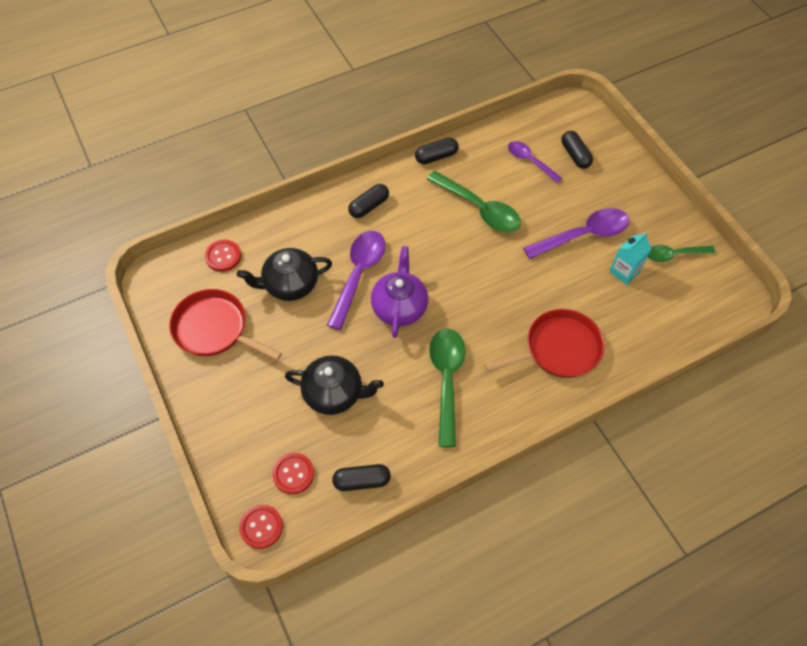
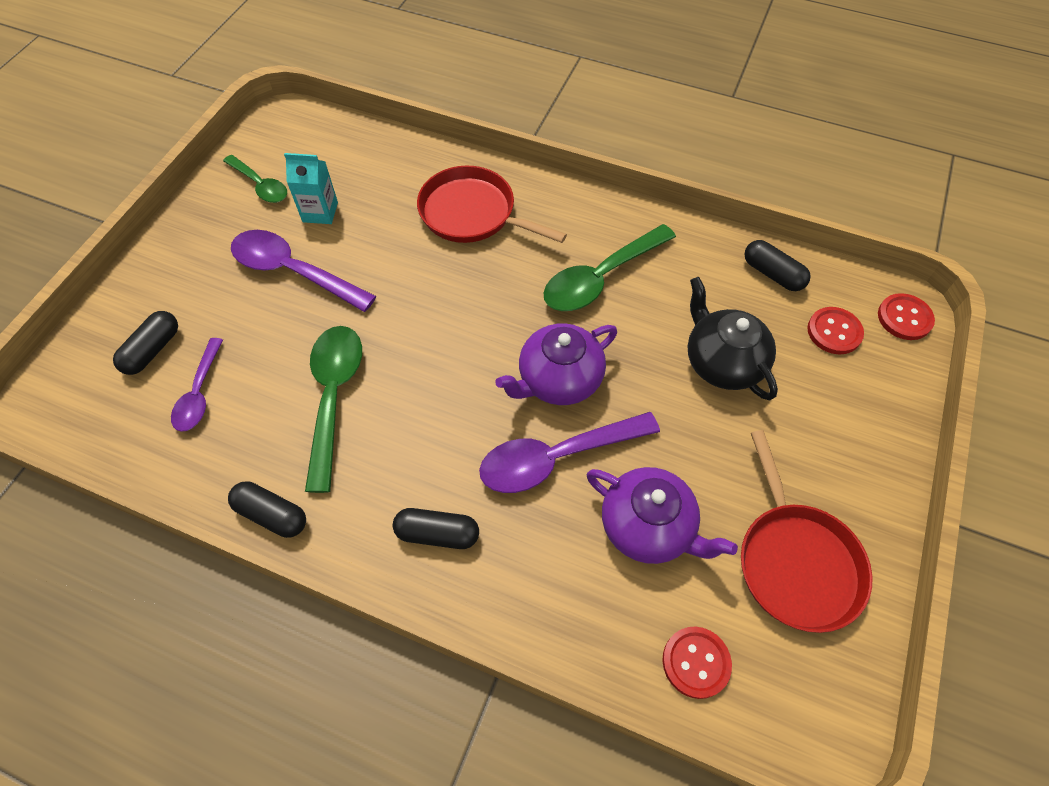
camera: 130 degrees left, 0 degrees up
black teapot [237,248,332,301] -> purple teapot [587,467,738,564]

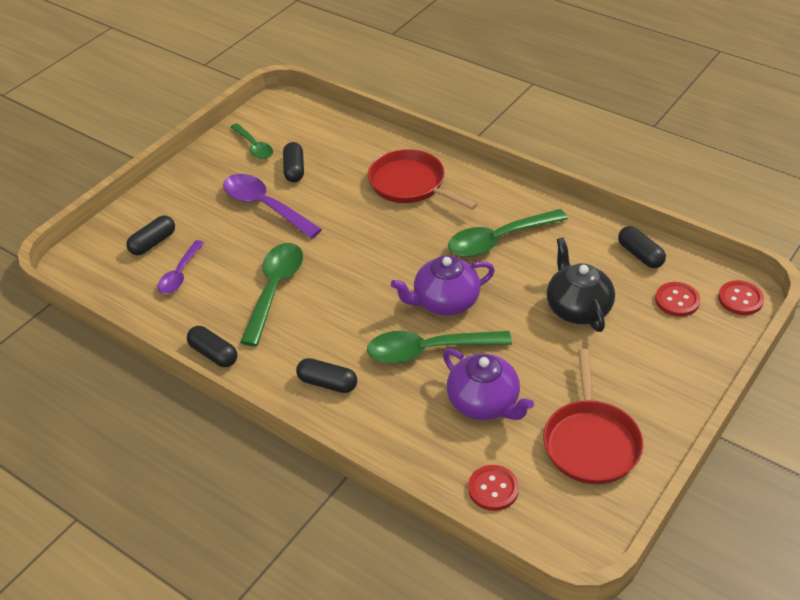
camera: 15 degrees right, 15 degrees down
turquoise carton [284,153,338,224] -> black capsule [283,142,304,182]
purple spoon [479,412,660,493] -> green spoon [367,331,512,364]

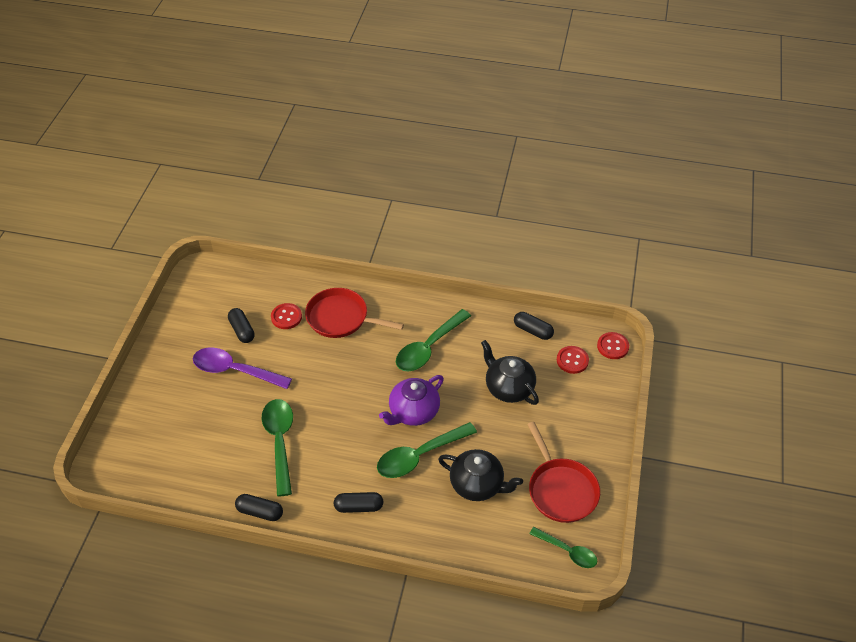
camera: 25 degrees left, 5 degrees up
black capsule [126,216,175,255] -> none
purple spoon [157,240,204,294] -> none
green spoon [231,123,273,159] -> green spoon moved to [529,527,597,568]
purple teapot [443,349,534,420] -> black teapot [438,449,523,501]
red button [468,465,519,511] -> red button moved to [271,303,302,329]

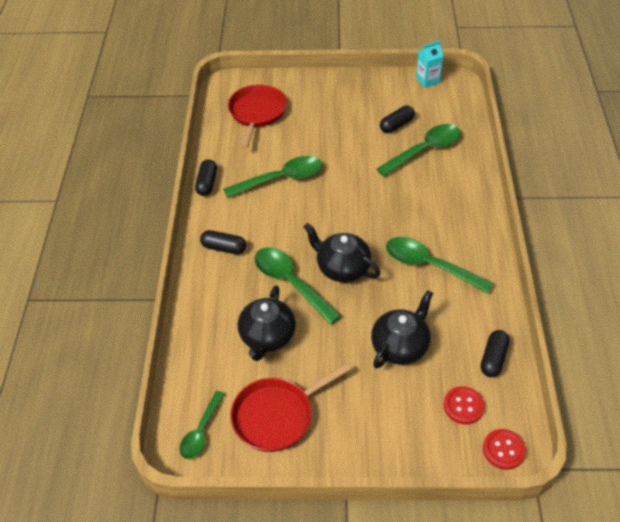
camera: 80 degrees right, 0 degrees up
purple spoon [193,347,292,389] -> none
red button [271,303,302,329] -> green spoon [377,124,461,176]
red pan [305,288,404,338] -> red pan moved to [228,85,287,149]
black capsule [334,492,383,513] -> black capsule turned 60 degrees counterclockwise [200,230,246,254]
purple teapot [379,375,444,426] -> black teapot [303,223,380,282]
none -> turquoise carton [416,40,443,88]

